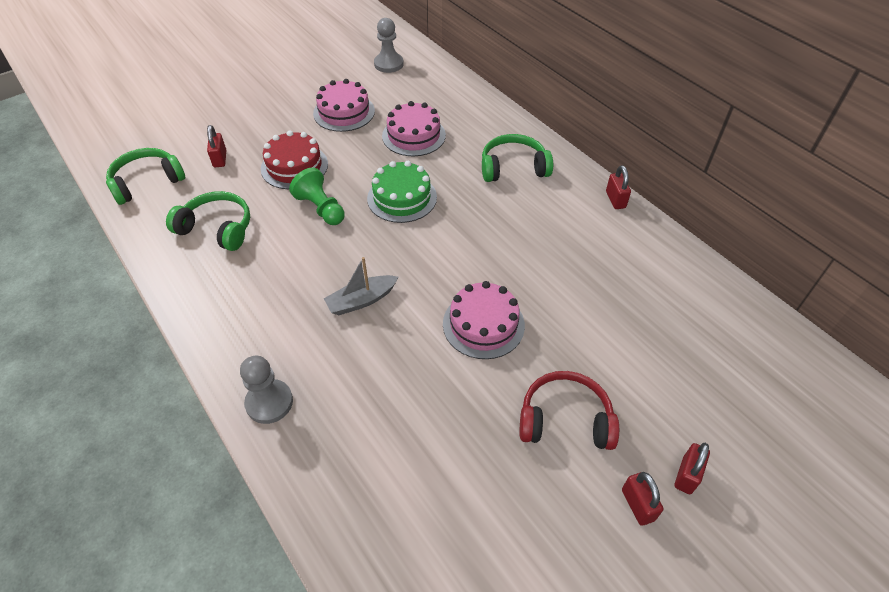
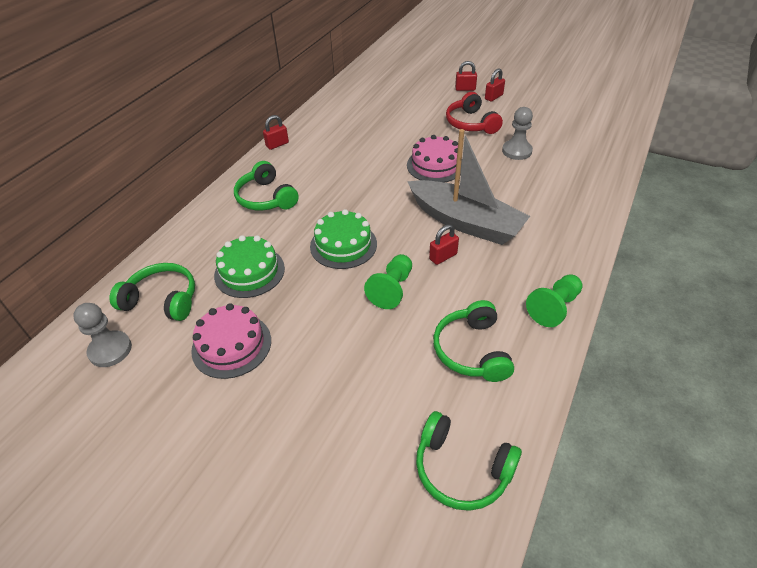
camera: 115 degrees left, 5 degrees down
red padlock [207,125,226,168] -> red padlock moved to [429,224,459,265]
grey pawn [240,356,293,424] -> grey pawn moved to [502,107,533,160]
red cake [261,131,328,189] -> none
grey boat [324,257,398,315] -> grey boat [407,129,530,245], size x2.04
pink cake [382,101,446,156] -> green cake [214,235,285,298]
none -> green headphones [110,263,195,321]
none -> green pawn [526,274,583,327]

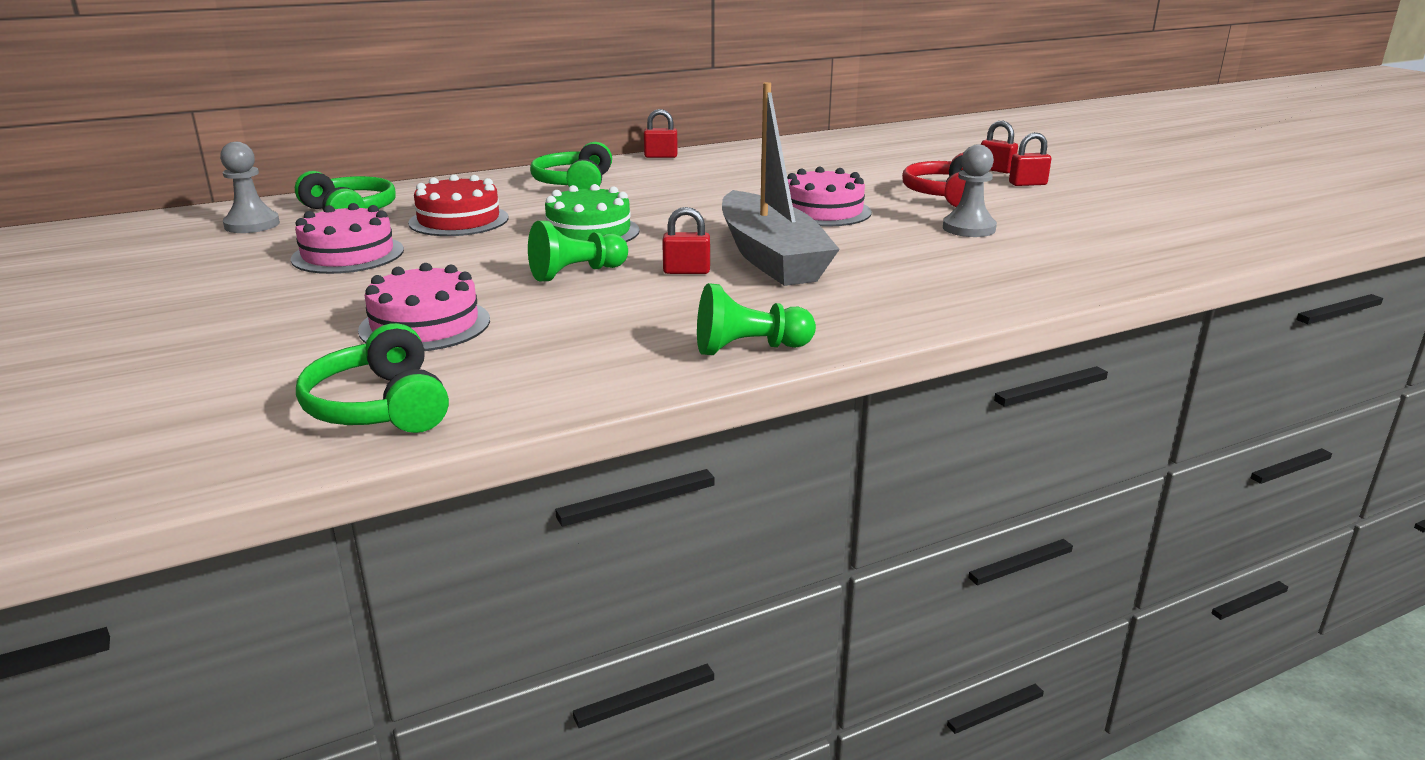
camera: 35 degrees right, 20 degrees down
green cake [214,235,285,298] -> red cake [408,174,509,236]
green headphones [433,300,514,382] -> none
none -> pink cake [358,263,490,351]

